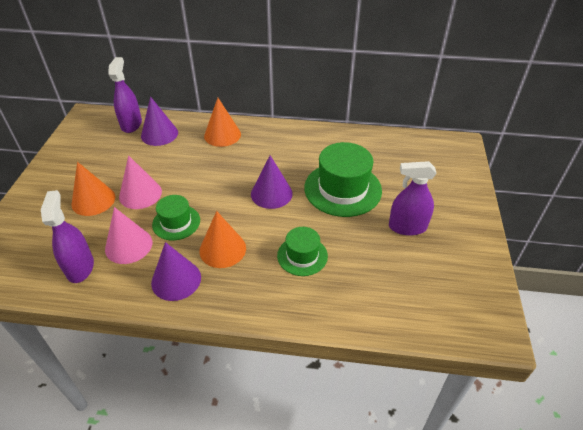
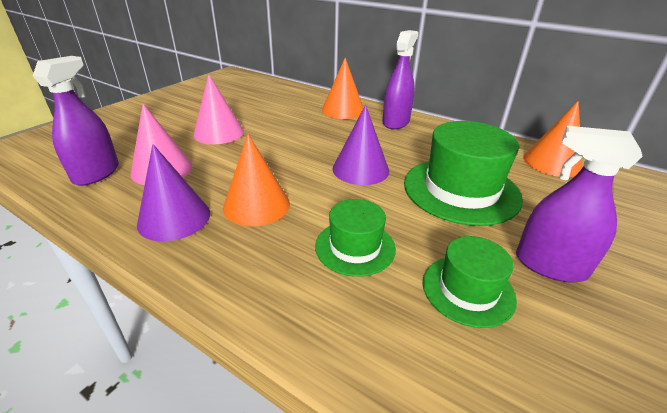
camera: 25 degrees right, 10 degrees down
orange cone [71,162,115,216] -> orange cone moved to [523,101,582,177]
purple spray bottle [109,57,142,133] -> purple spray bottle moved to [383,30,418,129]
purple cone [141,97,178,146] -> none
green hat [152,195,200,240] -> green hat moved to [423,236,517,328]

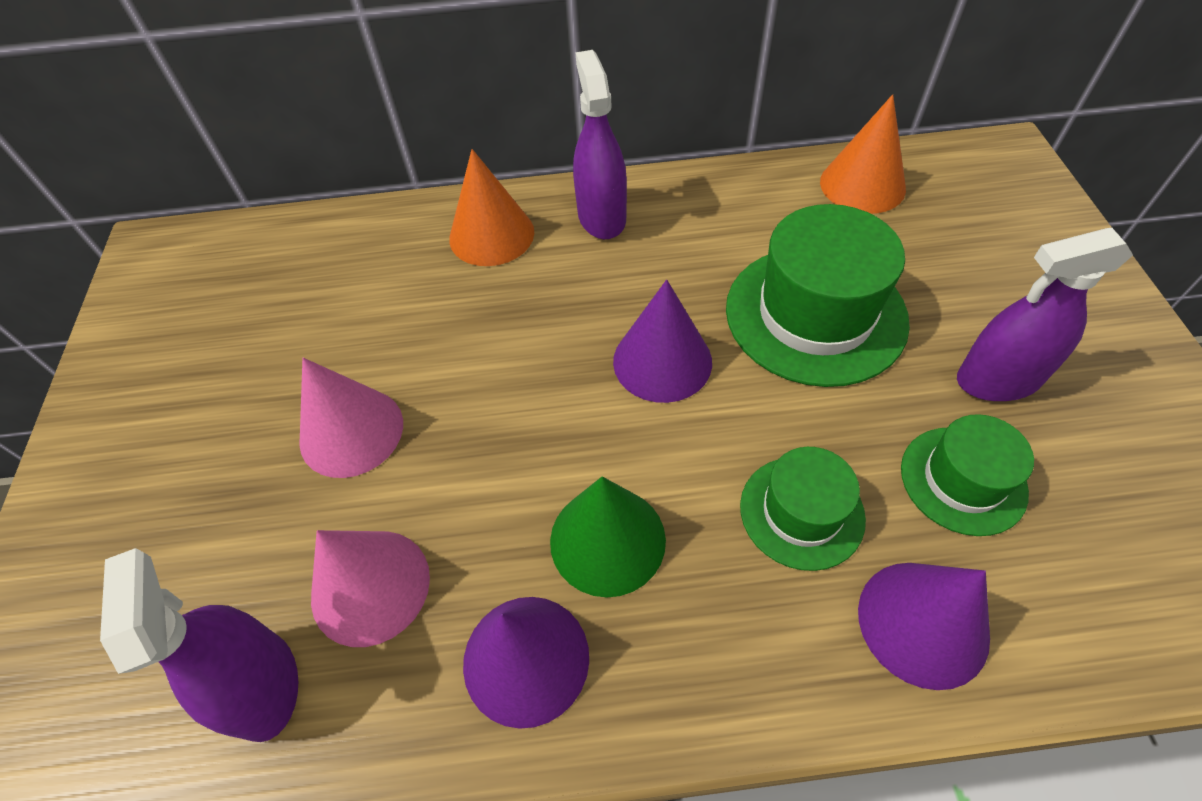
camera: 35 degrees left, 20 degrees up
orange cone [223,134,290,226] -> green cone [550,476,666,597]
none -> purple cone [858,563,990,690]

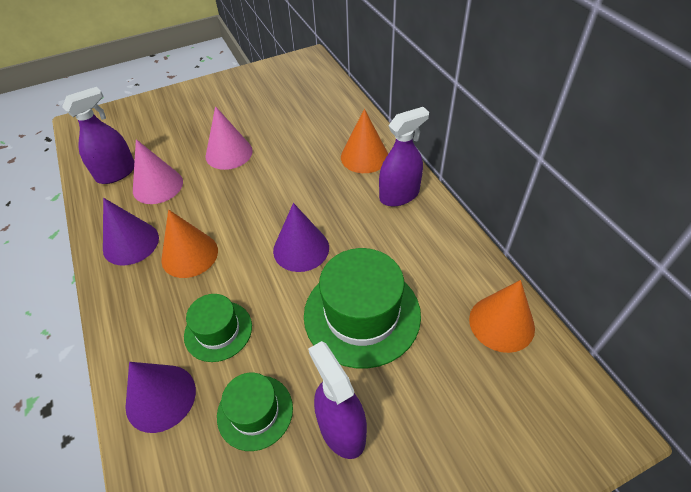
camera: 70 degrees right, 5 degrees down
green cone [550,476,666,597] -> orange cone [161,209,218,278]

